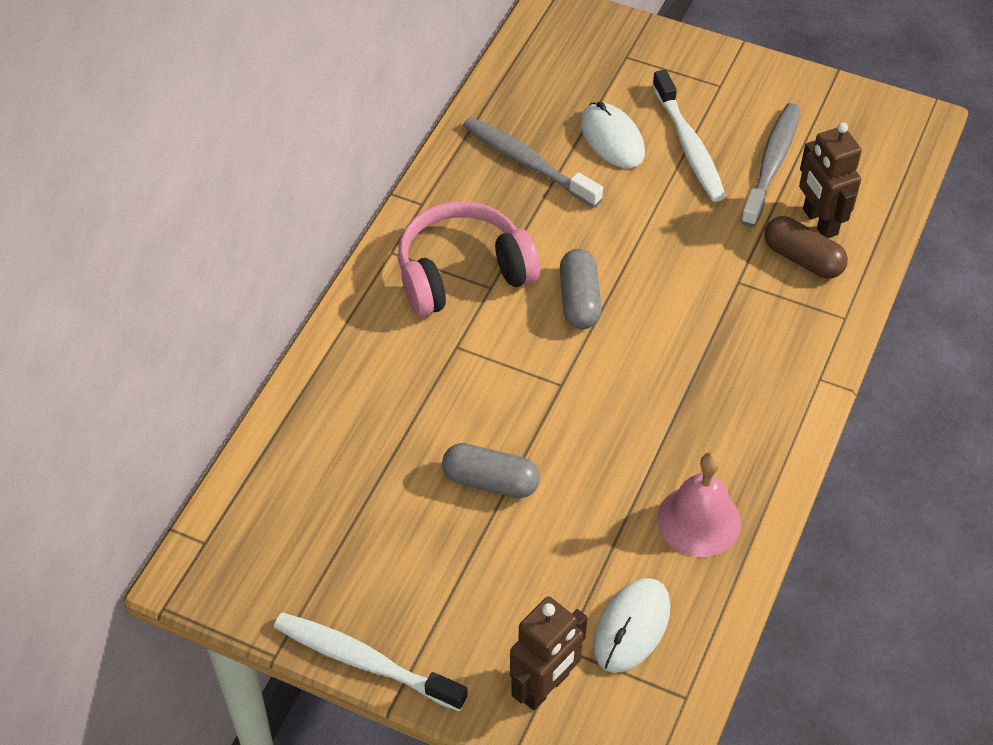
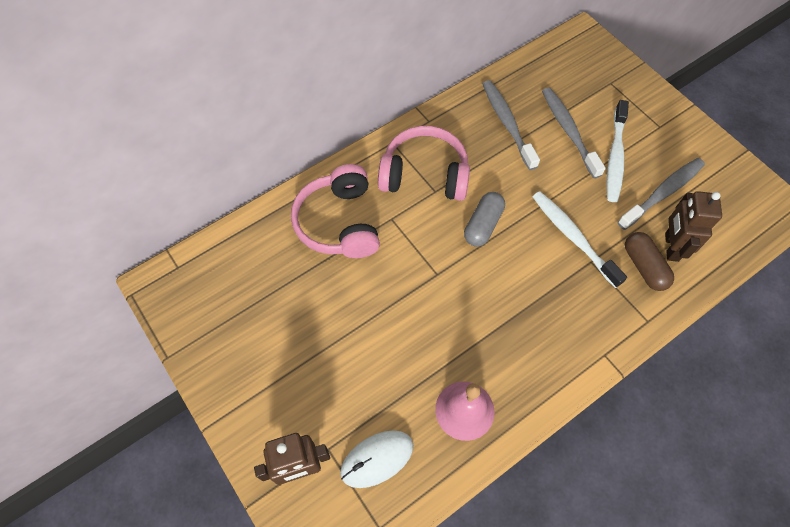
camera: 30 degrees right, 10 degrees up
white toothbrush [274,613,468,711] -> white toothbrush moved to [533,191,627,288]
grey capsule [442,443,540,498] -> none
white mouse [580,102,645,168] -> grey toothbrush [542,87,606,178]
none -> pink headphones [291,164,380,258]

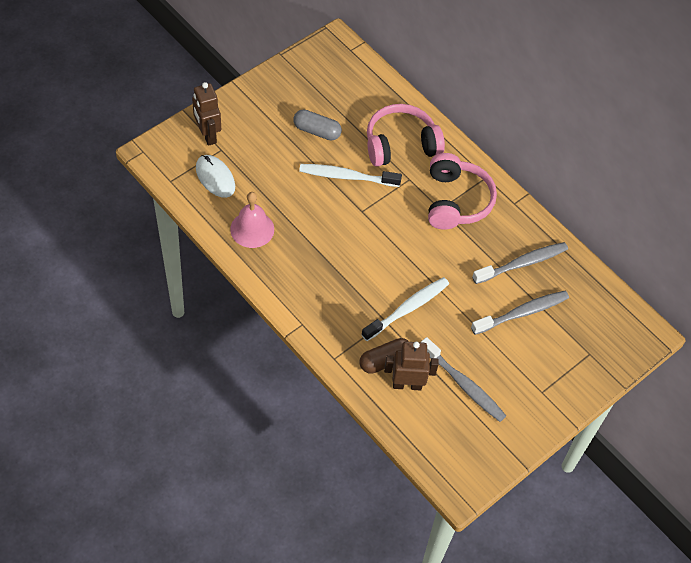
camera: 80 degrees right, 5 degrees down
grey capsule [464,192,505,247] -> grey capsule moved to [293,110,342,140]
white toothbrush [607,100,629,202] -> white toothbrush moved to [299,164,402,187]

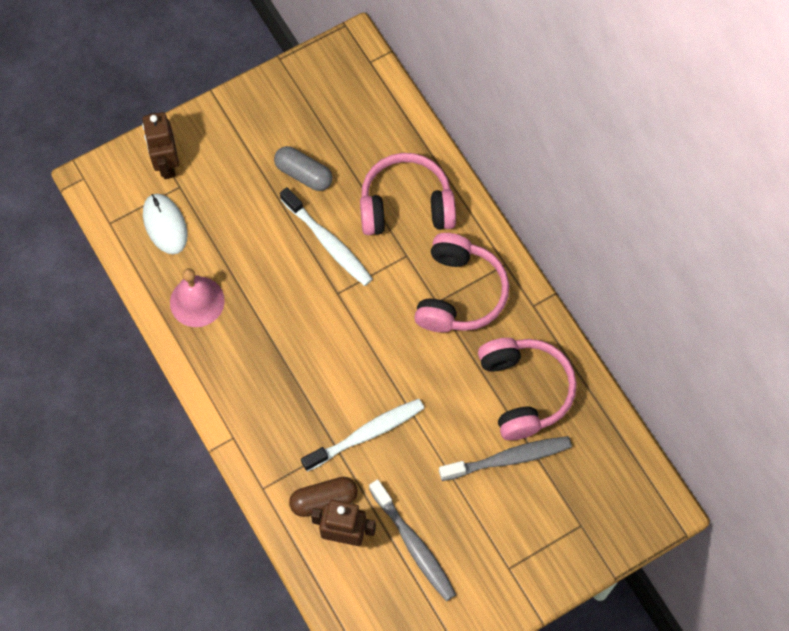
camera: 15 degrees right, 10 degrees up
white toothbrush [299,164,402,187] -> white toothbrush turned 150 degrees counterclockwise [280,187,373,286]
grey toothbrush [472,242,568,284] -> pink headphones [478,338,577,440]

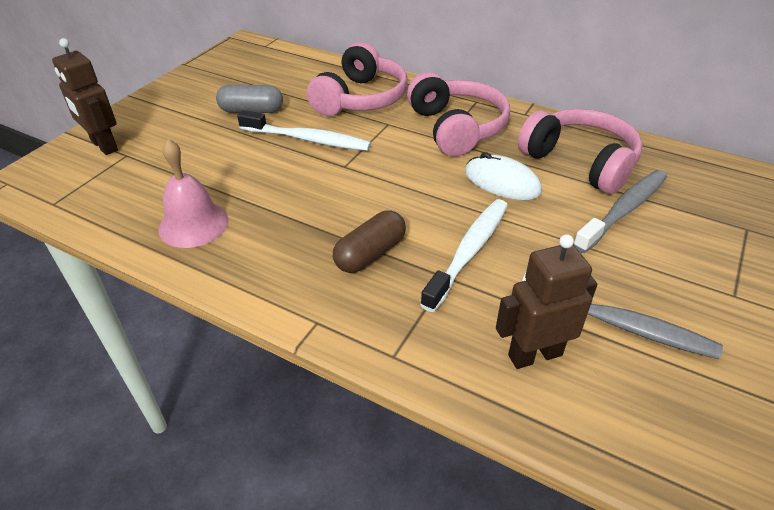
camera: 30 degrees left, 25 degrees down
white mouse [143,194,187,254] -> white mouse moved to [465,152,542,200]
brown capsule [289,477,358,517] -> brown capsule moved to [333,210,406,273]
pink headphones [360,153,456,235] -> pink headphones turned 150 degrees clockwise [307,42,408,116]

